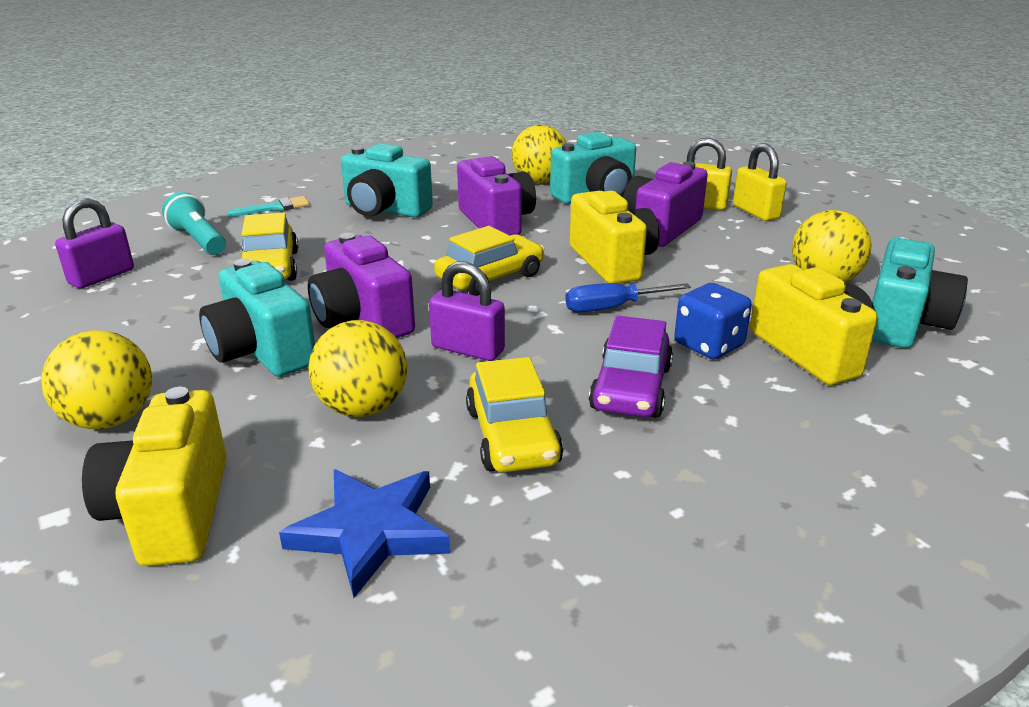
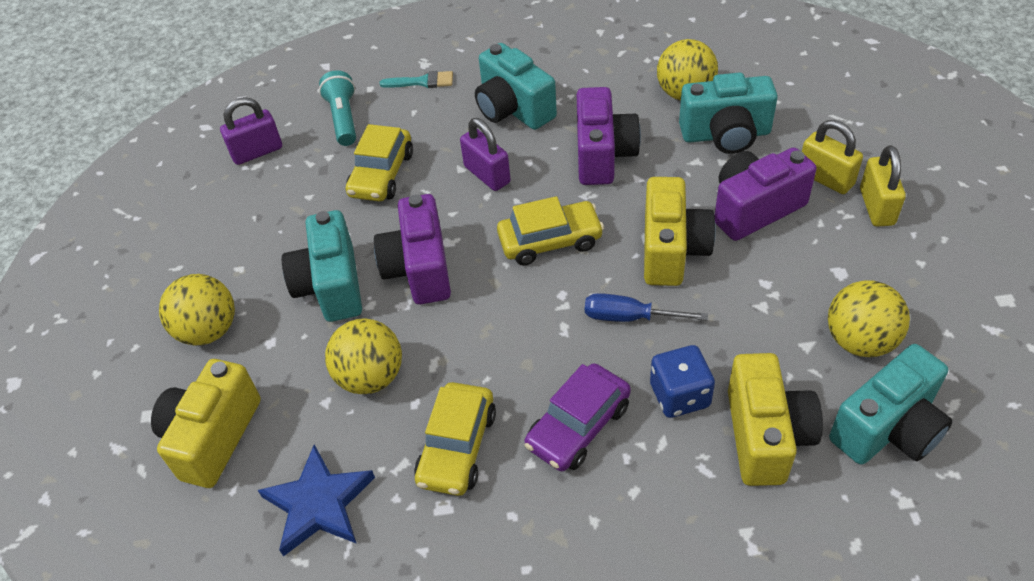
camera: 30 degrees right, 20 degrees up
purple padlock [429,262,505,361] -> purple padlock moved to [460,118,511,191]

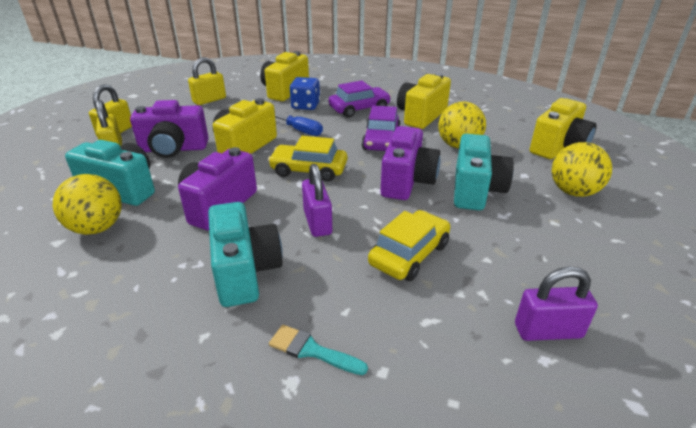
camera: 160 degrees left, 15 degrees down
blue star [258,444,375,557] -> none
turquoise flashlight [319,70,356,146] -> none
yellow car [414,382,496,496] -> yellow camera [397,73,451,129]
yellow ball [828,280,910,357] -> yellow padlock [188,57,226,105]
turquoise camera [829,344,953,465] -> none
none -> purple car [362,105,401,151]

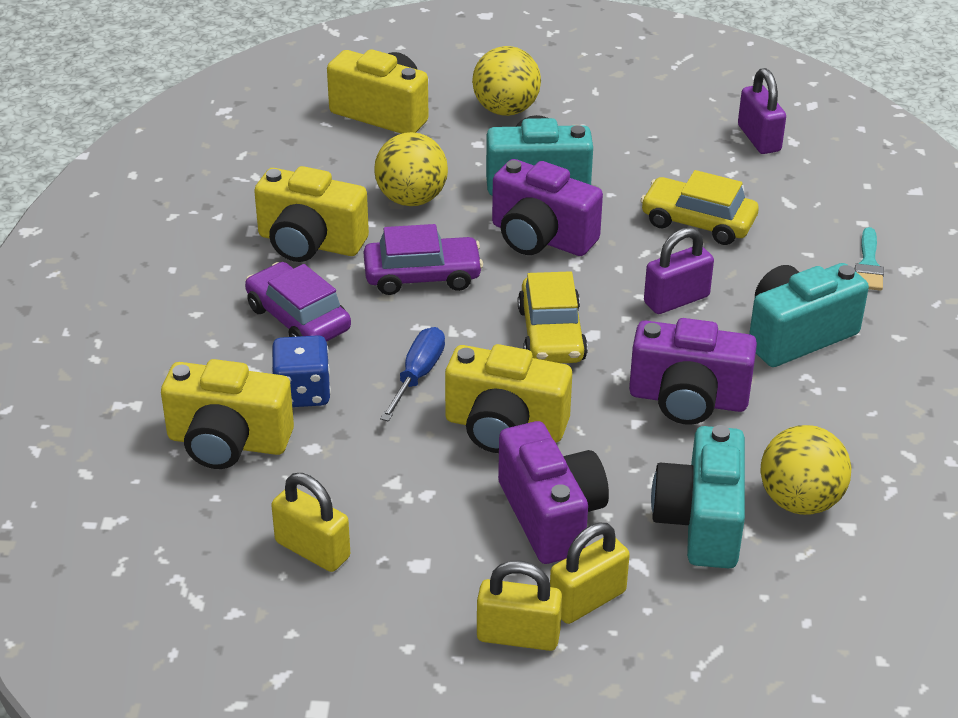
camera: 105 degrees left, 5 degrees up
purple camera [380,126,440,200] -> purple camera turned 150 degrees counterclockwise [492,159,603,256]

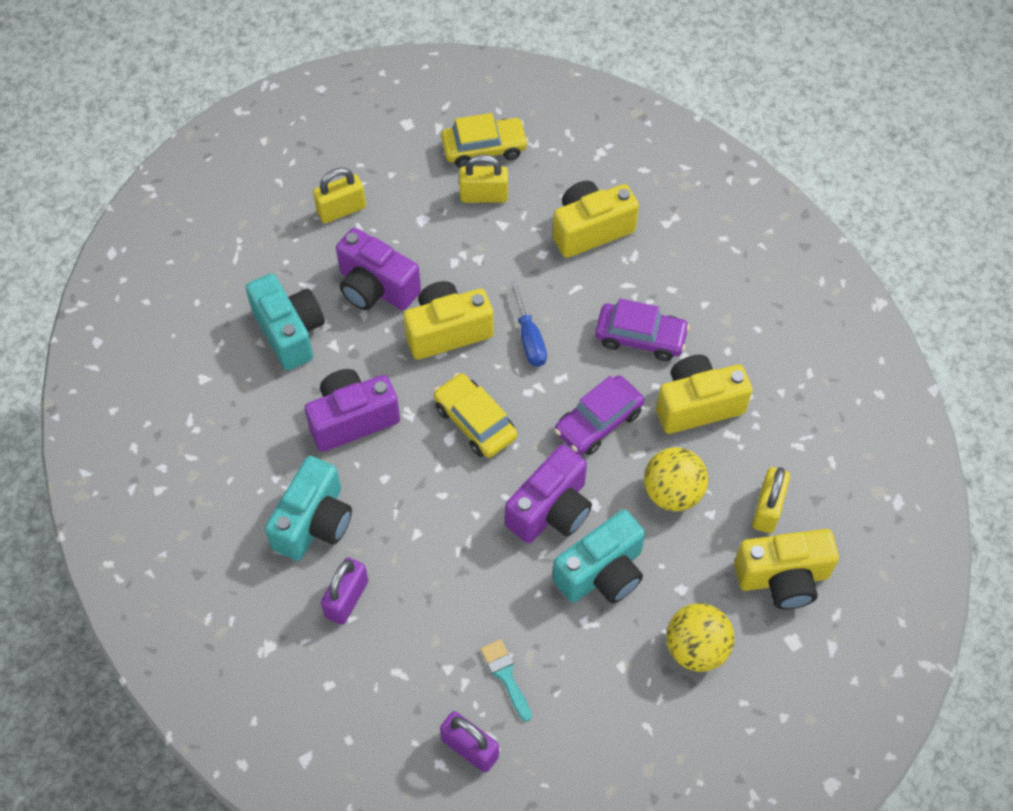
camera: 145 degrees right, 20 degrees up
blue dice [272,335,331,407] -> none
purple camera [492,159,603,256] -> purple camera turned 135 degrees clockwise [505,444,592,543]
yellow padlock [550,523,630,624] -> yellow padlock moved to [752,467,790,533]
yellow car [641,170,759,245] -> yellow car moved to [441,113,528,168]
purple padlock [644,227,714,314] -> purple padlock moved to [321,557,368,625]
yellow ball [760,425,852,515] -> none
turquoise brush [855,227,884,291] -> turquoise brush moved to [480,639,532,722]

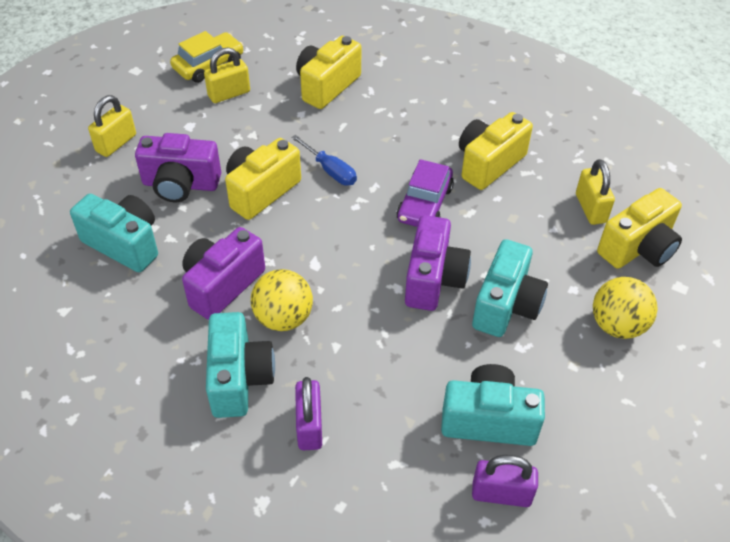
camera: 30 degrees left, 10 degrees down
yellow car [434,373,517,458] -> none
turquoise brush [480,639,532,722] -> turquoise camera [441,364,545,446]
purple car [595,298,690,361] -> none
yellow ball [644,447,708,511] -> yellow ball moved to [251,269,313,331]

